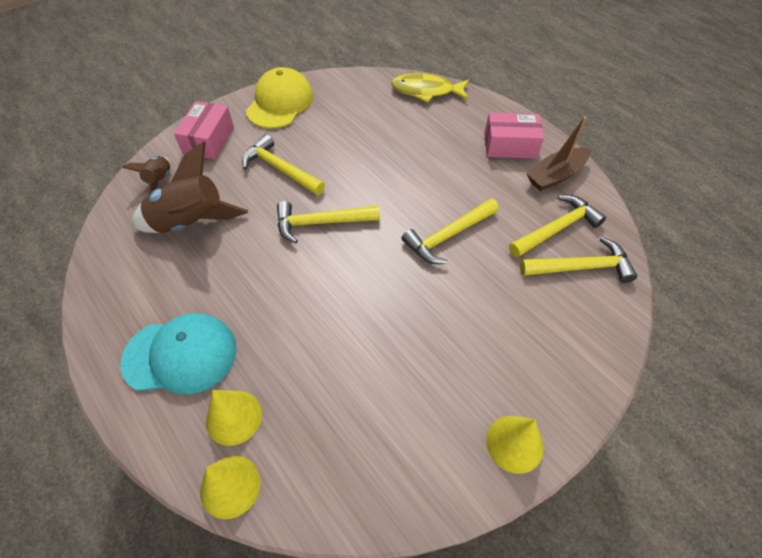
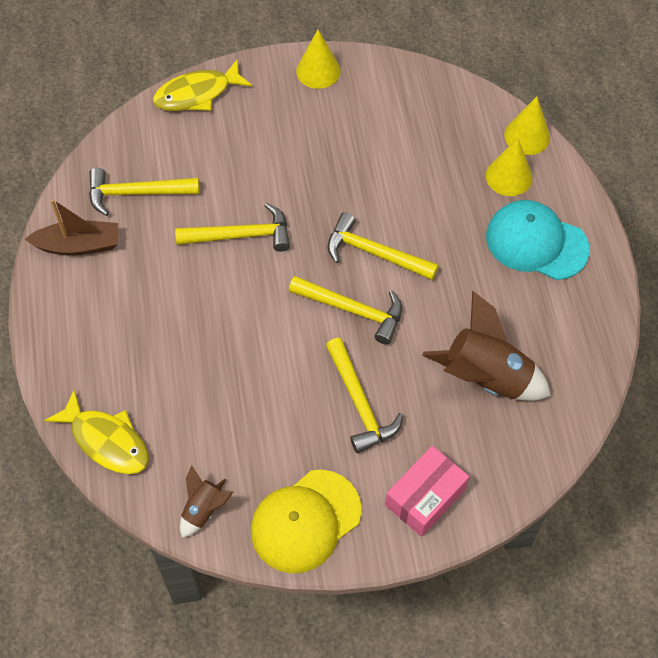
camera: 150 degrees left, 5 degrees up
brown rocket [122,156,170,195] -> brown rocket moved to [180,465,233,538]
pink box [484,113,544,159] -> none
yellow hammer [520,237,637,283] -> yellow hammer moved to [328,212,439,280]
none -> yellow fish [153,59,252,111]

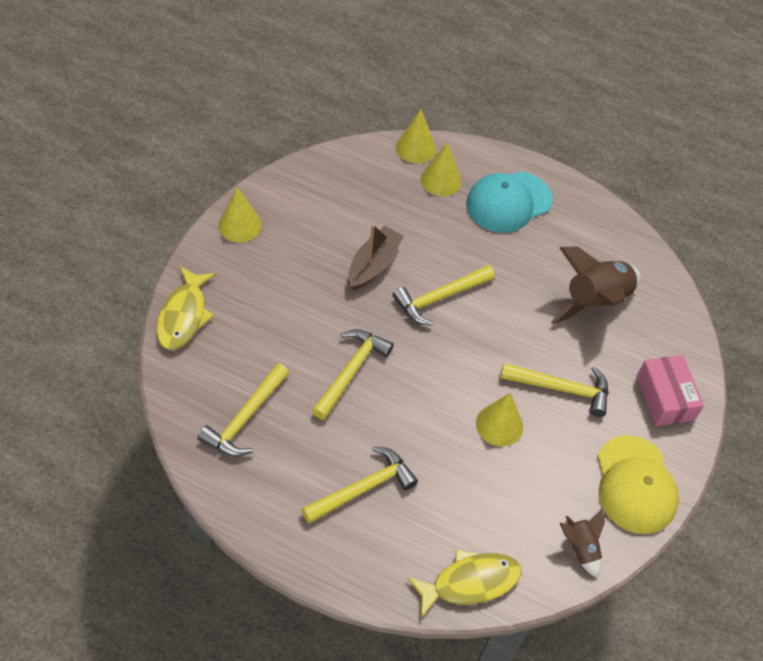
camera: 60 degrees left, 5 degrees down
brown boat [25,199,118,255] -> brown boat moved to [348,224,404,290]
yellow hammer [289,276,402,345] -> yellow hammer moved to [301,446,418,524]
none -> yellow cone [476,393,523,446]

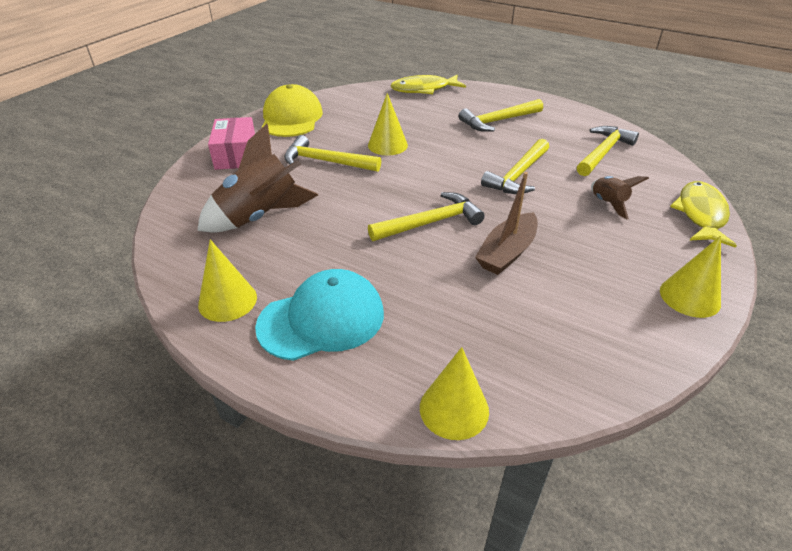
camera: 170 degrees left, 15 degrees down
yellow cone [421,142,462,196] -> yellow cone moved to [198,239,257,322]
brown rocket [560,509,605,578] -> brown rocket moved to [591,176,649,219]

